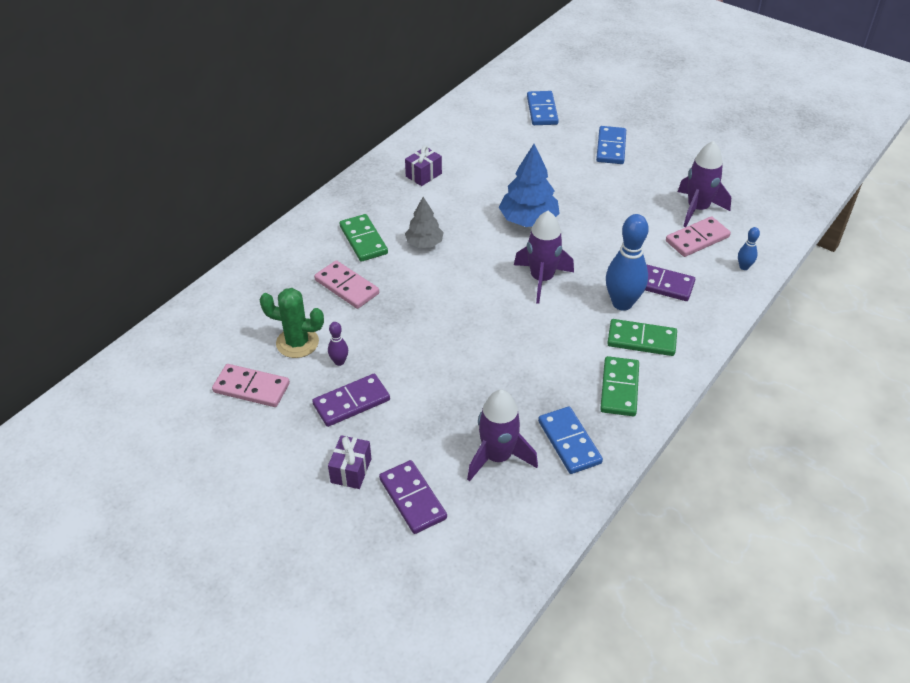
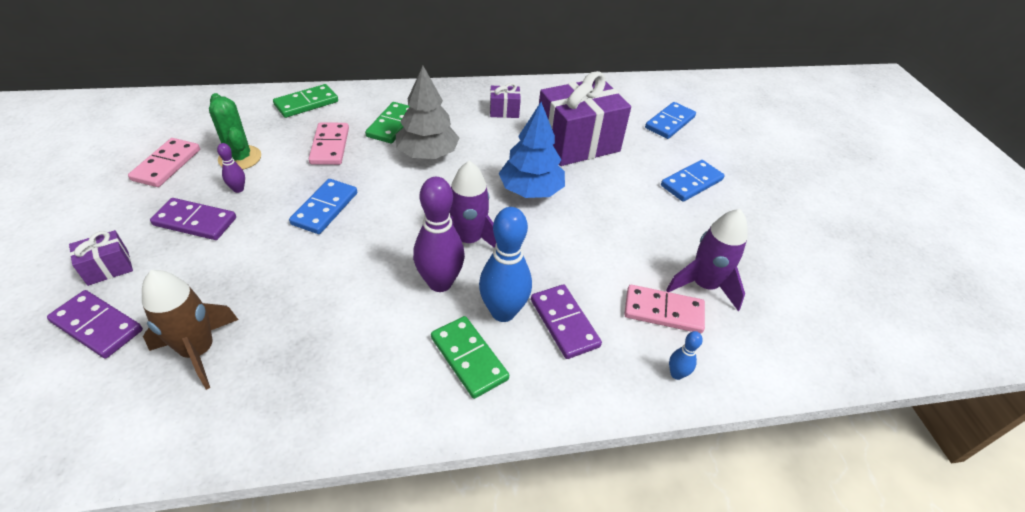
camera: 40 degrees right, 0 degrees up
pink domino [212,364,290,407] -> pink domino turned 45 degrees clockwise [128,138,200,187]
purple domino [379,460,447,534] -> purple domino turned 75 degrees counterclockwise [47,290,143,358]
grey tree [405,197,444,248] -> grey tree [396,66,459,159], size x1.60
purple rocket [467,390,538,482] -> brown rocket [142,270,238,390]
blue domino [538,406,603,474] -> blue domino moved to [289,179,357,234]
green domino [600,356,639,416] -> green domino moved to [273,84,338,118]
none -> purple bowling pin [413,177,465,292]
none -> purple gift [539,71,631,166]

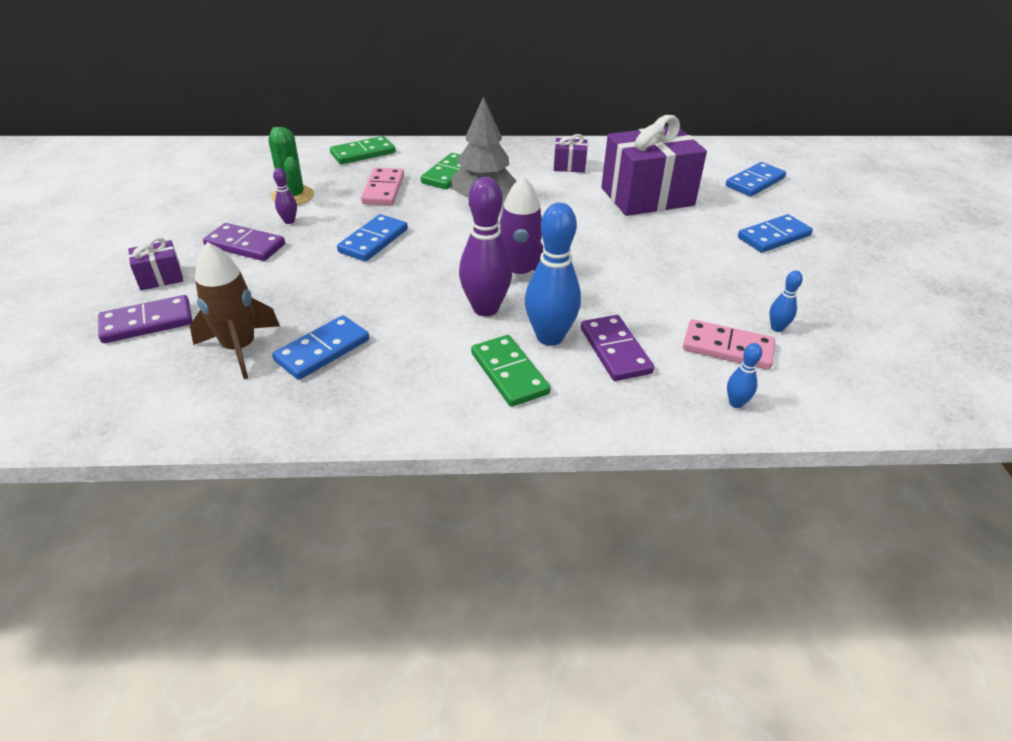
camera: 10 degrees right, 5 degrees down
purple domino [47,290,143,358] -> purple domino turned 60 degrees counterclockwise [98,295,192,343]
pink domino [128,138,200,187] -> none
blue tree [499,102,565,198] -> none
purple rocket [666,209,748,311] -> blue bowling pin [769,271,803,332]
none -> blue domino [272,315,369,380]

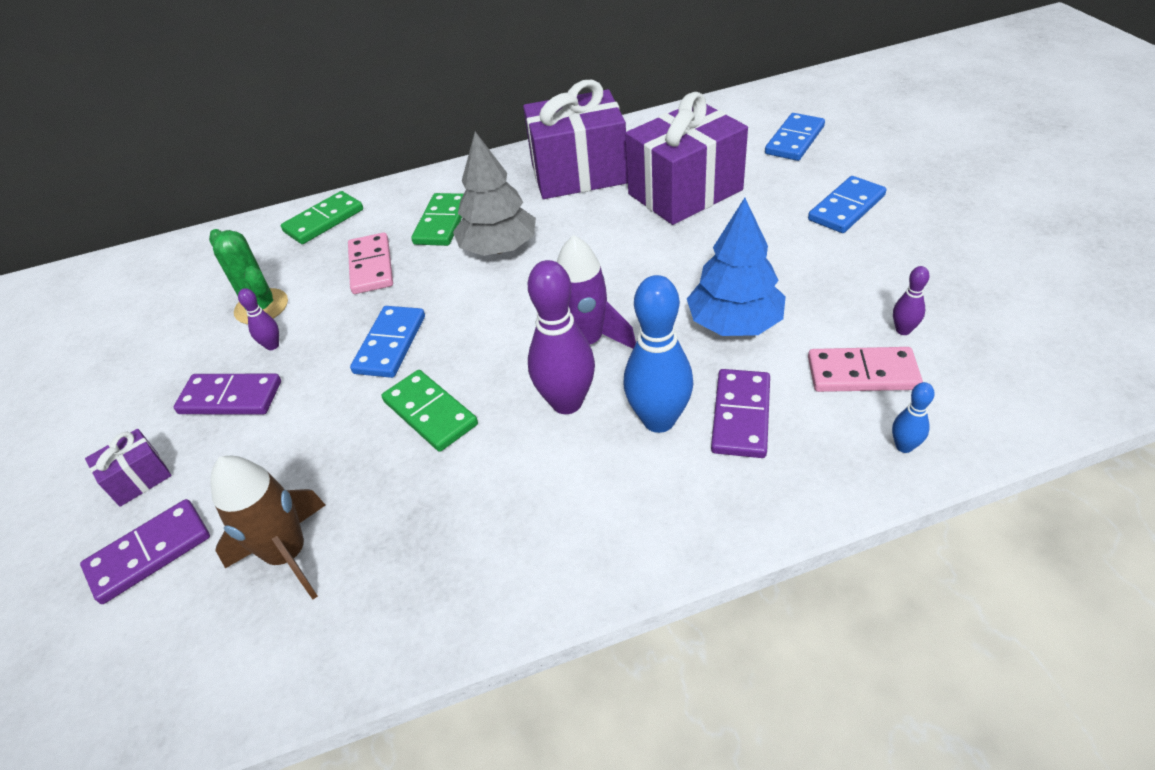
camera: 10 degrees left, 5 degrees up
blue domino [272,315,369,380] -> none
green domino [471,335,551,407] -> green domino moved to [381,370,478,452]
purple gift [554,134,588,173] -> purple gift [523,80,628,199], size x2.28
purple domino [581,315,654,381] -> purple domino turned 45 degrees clockwise [711,369,770,458]
blue bowling pin [769,271,803,332] -> purple bowling pin [893,266,930,335]
none -> blue tree [687,198,786,336]

